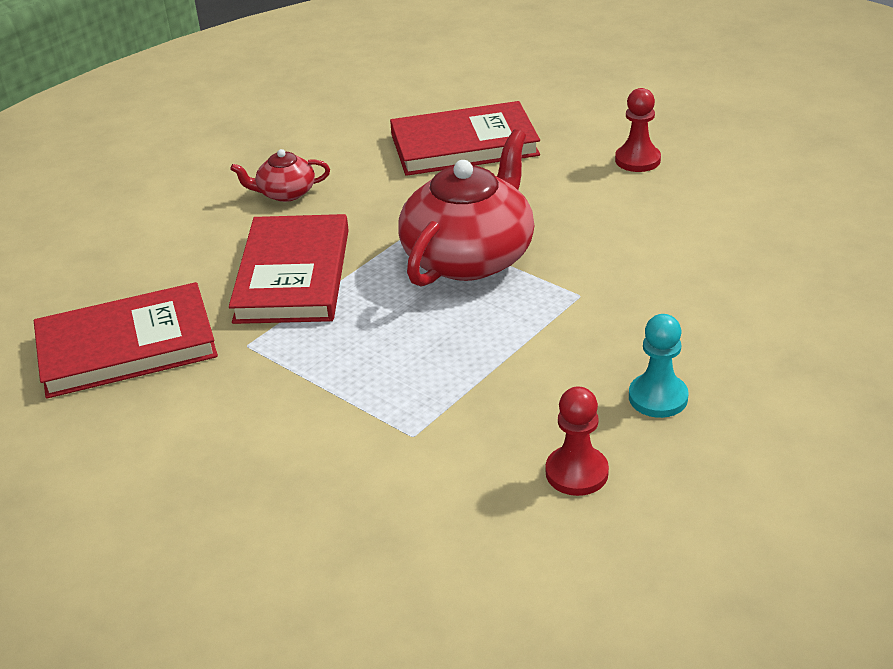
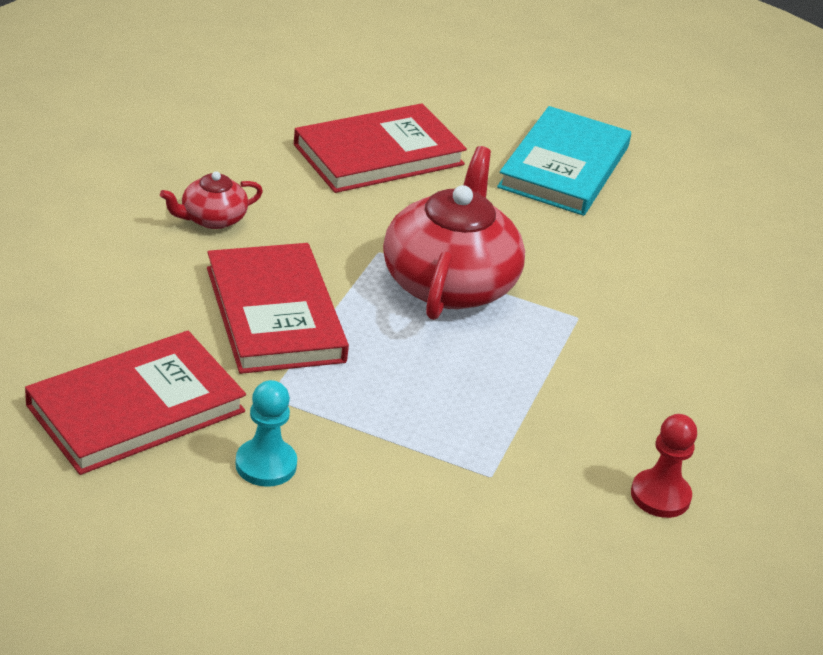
camera: 25 degrees left, 0 degrees up
red pawn [615,88,661,172] -> turquoise book [497,106,631,216]
turquoise pawn [629,314,688,418] -> turquoise pawn moved to [235,380,297,487]

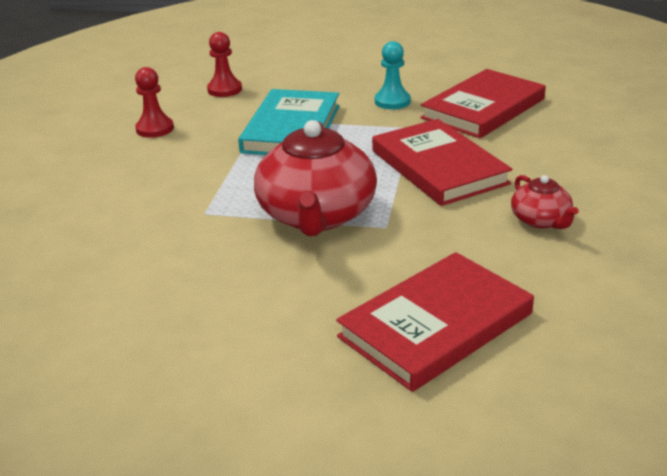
camera: 175 degrees right, 5 degrees down
red teapot [160,172,263,229] -> red teapot turned 105 degrees clockwise [511,175,579,229]
turquoise book [497,106,631,216] -> turquoise book moved to [238,89,339,155]
none -> red pawn [207,32,242,97]

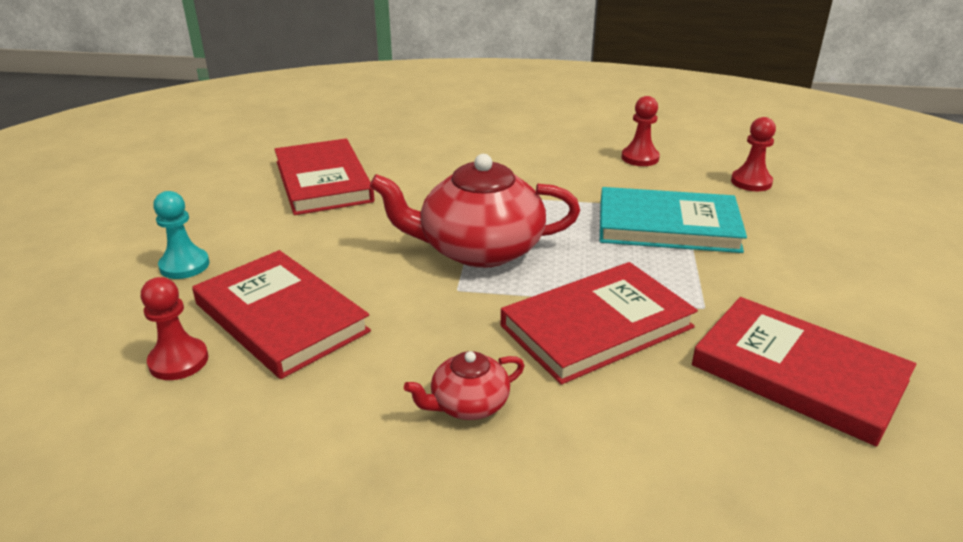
camera: 85 degrees right, 0 degrees up
turquoise pawn [375,41,411,109] -> turquoise pawn moved to [153,191,210,279]
none -> red pawn [141,277,209,380]
none -> red book [275,139,375,215]

